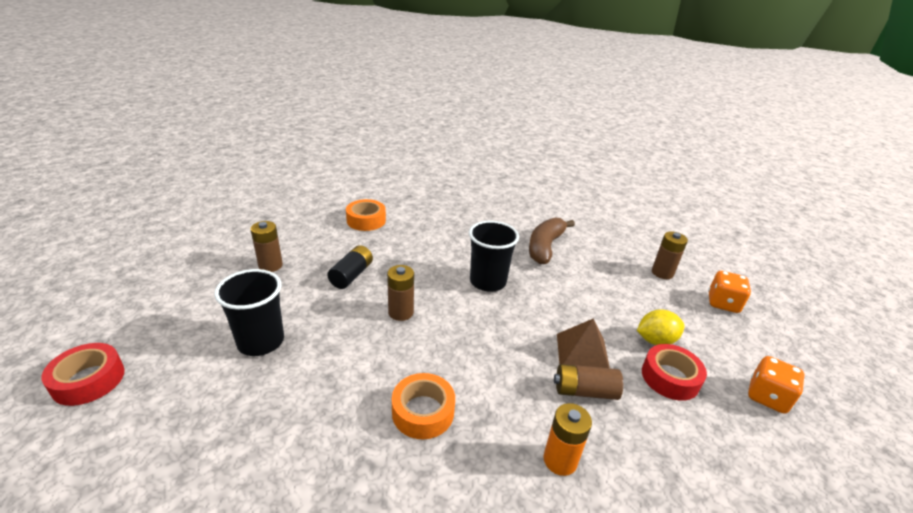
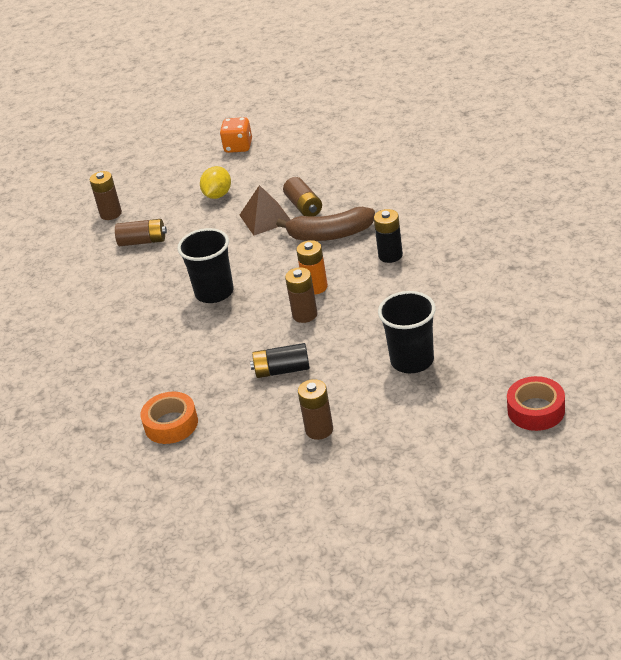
camera: 110 degrees left, 5 degrees up
orange tape [392,373,455,439] -> black battery [374,209,403,263]
brown banana [529,217,575,264] -> brown banana moved to [276,207,375,241]
orange battery [543,403,592,476] -> orange battery moved to [296,240,328,295]
yellow lemon [637,310,685,345] -> yellow lemon turned 60 degrees clockwise [200,166,231,199]
red tape [642,344,707,401] -> none
orange dice [708,271,751,313] -> none
none -> brown battery [115,219,167,246]

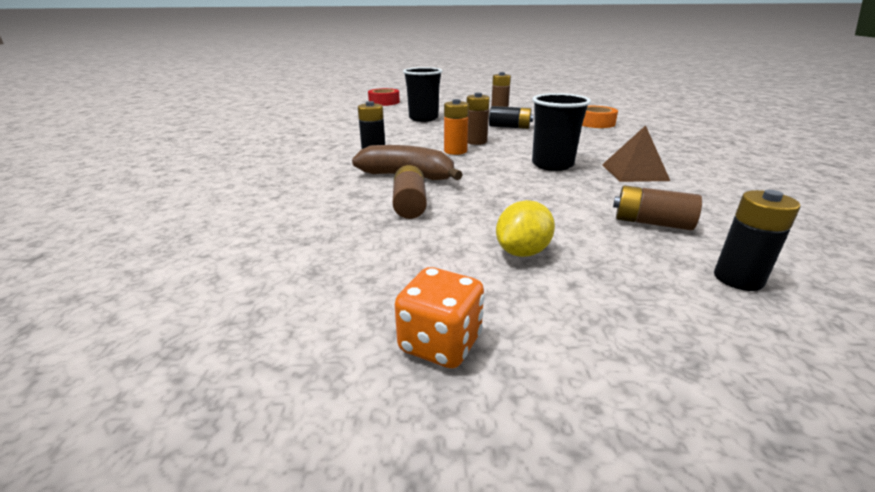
camera: 165 degrees left, 10 degrees down
brown battery [90,171,122,220] -> black battery [714,190,801,291]
brown pyramid [240,185,291,235] -> brown pyramid moved to [602,125,670,182]

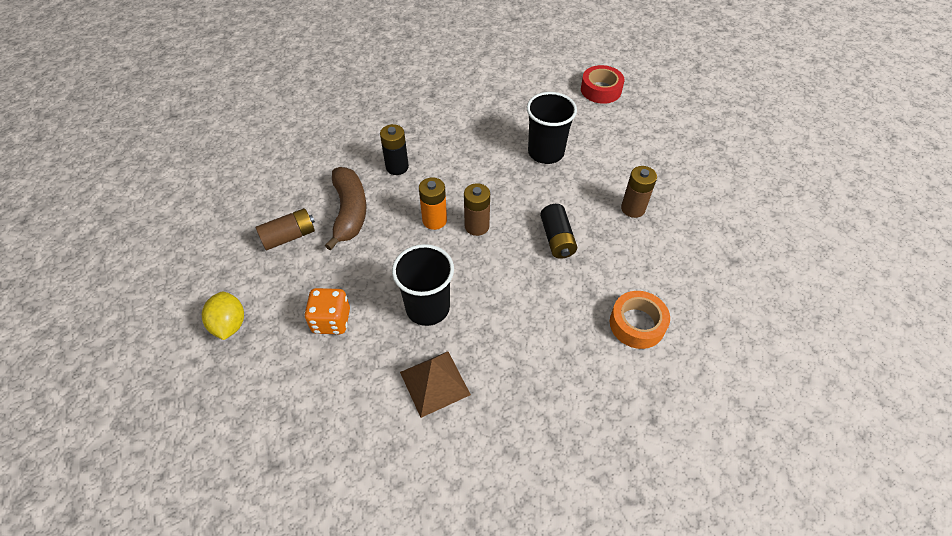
camera: 65 degrees right, 25 degrees up
orange dice [395,267,484,369] -> orange dice moved to [304,288,350,334]
yellow lemon [496,200,555,257] -> yellow lemon turned 60 degrees clockwise [202,292,244,340]
brown battery [613,185,702,230] -> none
black battery [714,190,801,291] -> none

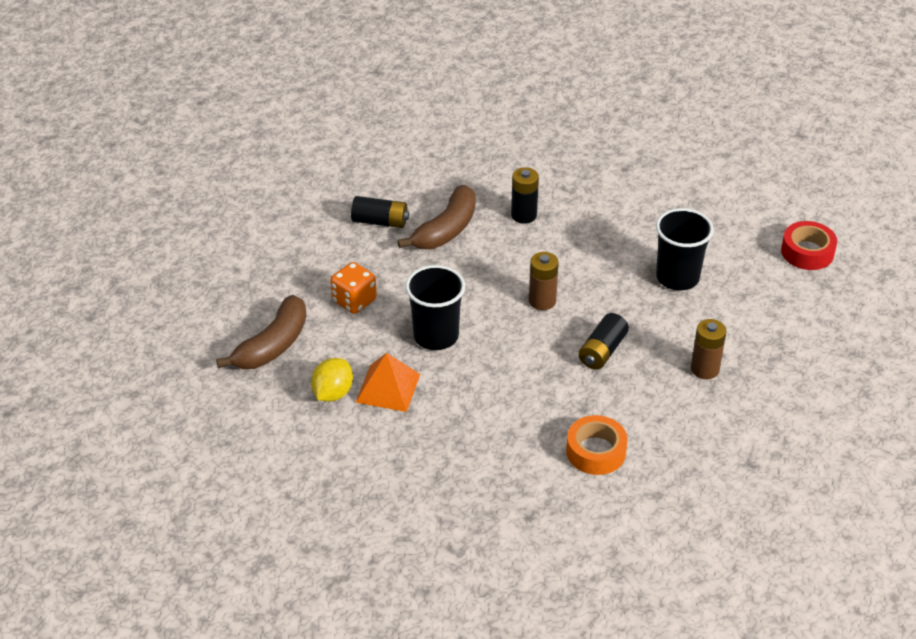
camera: 40 degrees right, 10 degrees down
yellow lemon [202,292,244,340] -> yellow lemon moved to [311,358,353,402]
brown battery [256,208,315,250] -> black battery [351,196,409,228]
brown pyramid [400,351,471,418] -> orange pyramid [355,353,420,412]
orange battery [419,177,447,230] -> none
none -> brown banana [216,295,307,369]

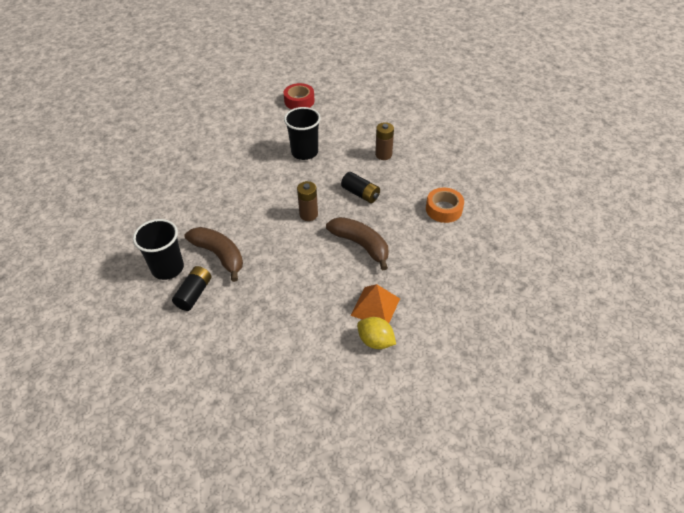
camera: 80 degrees left, 5 degrees up
brown banana [216,295,307,369] -> brown banana moved to [326,217,389,270]
orange dice [330,262,377,314] -> none
black cup [405,265,465,350] -> black cup moved to [133,219,184,280]
black battery [511,167,539,224] -> none

